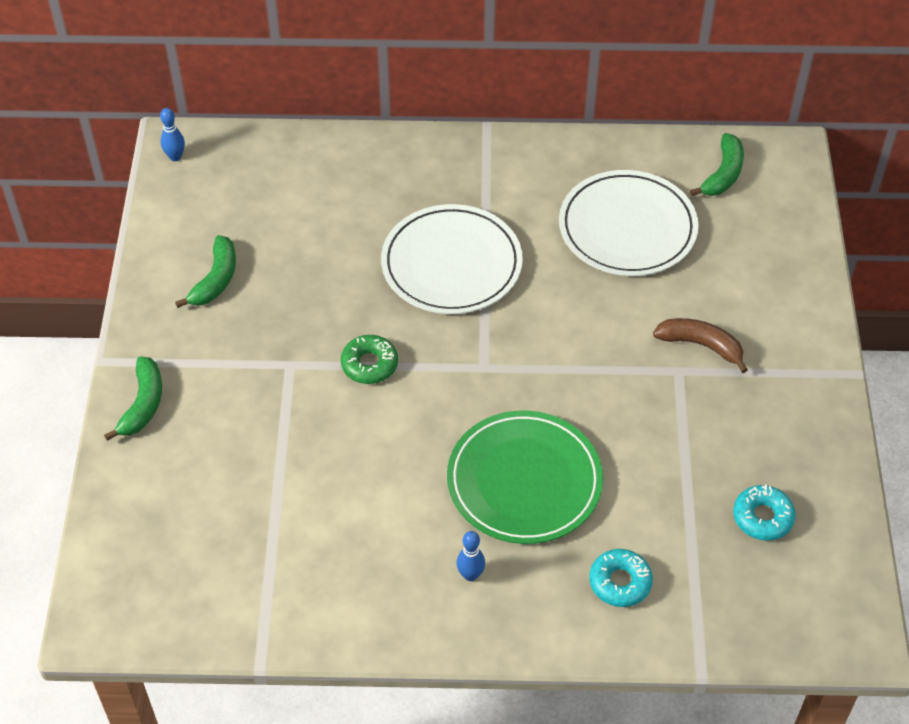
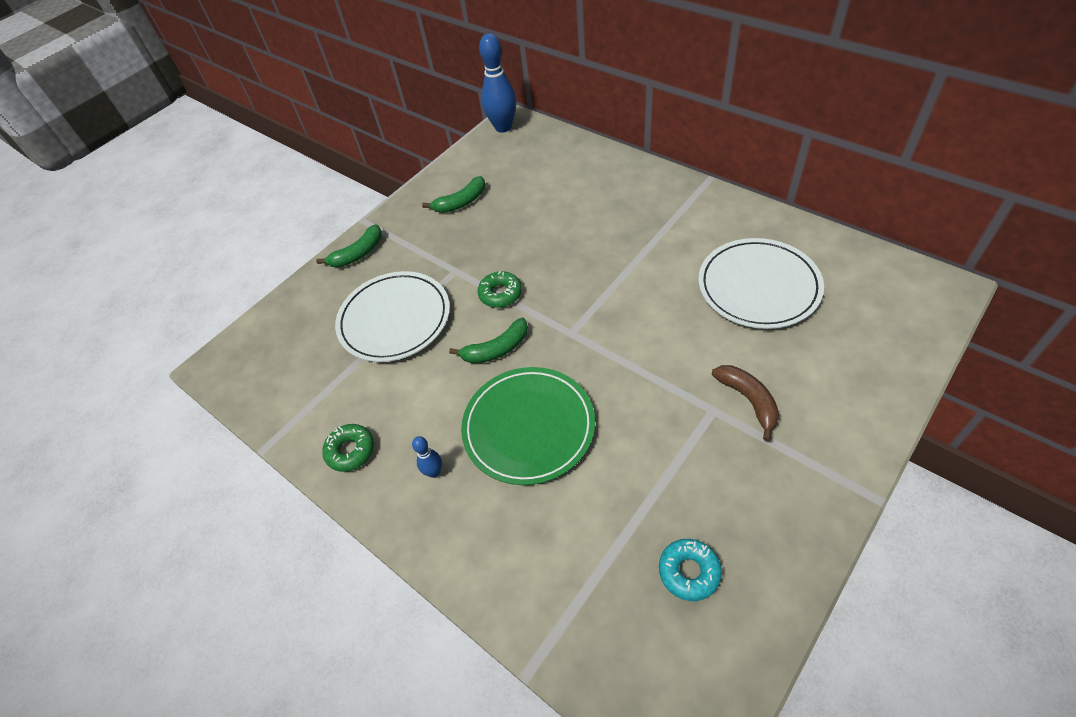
camera: 45 degrees right, 0 degrees up
blue bowling pin [160,108,185,161] -> blue bowling pin [479,33,516,133], size x2.09
white plate [381,204,523,314] -> white plate moved to [335,271,450,362]
turquoise donut [589,549,653,607] -> none
green banana [690,133,744,196] -> green banana moved to [449,318,528,364]
none -> green donut [322,424,374,472]

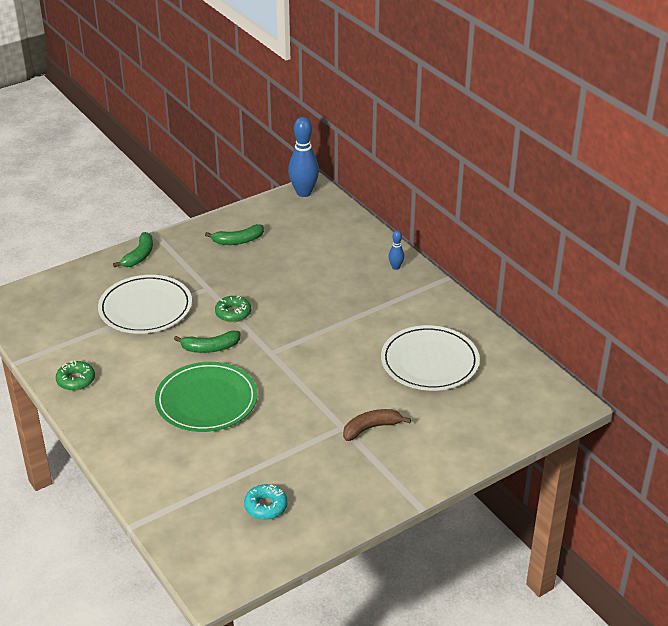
camera: 10 degrees right, 15 degrees down
green banana [316,224,382,267] -> green banana turned 45 degrees counterclockwise [113,232,153,267]
blue bowling pin [412,436,442,478] -> blue bowling pin moved to [389,230,404,270]
brown banana [712,365,779,441] -> brown banana turned 105 degrees counterclockwise [343,409,411,441]

